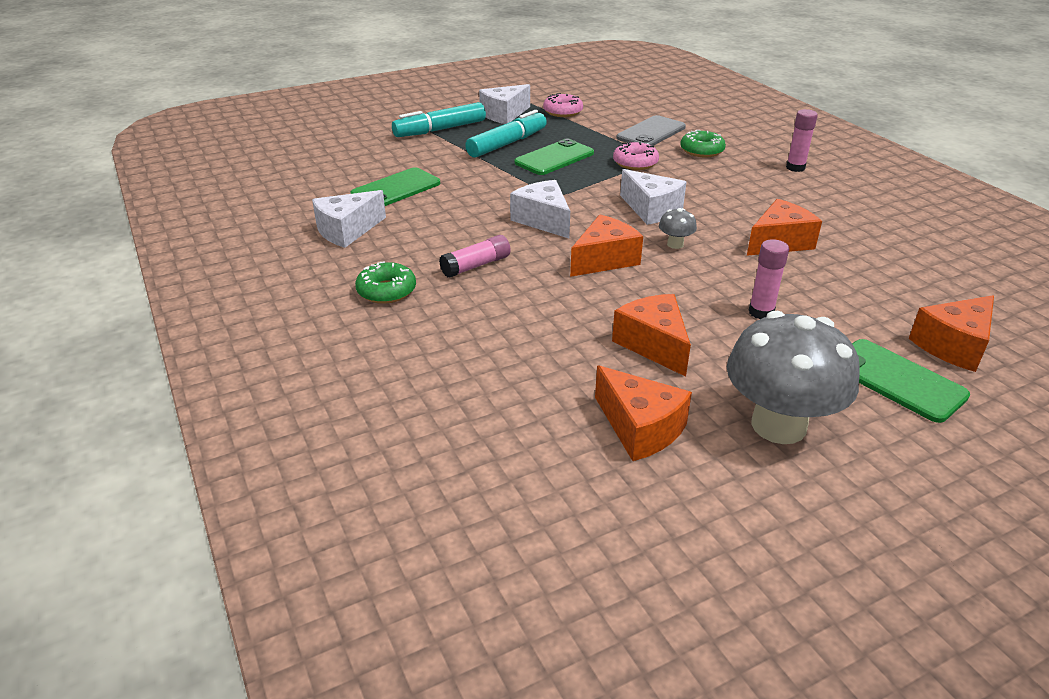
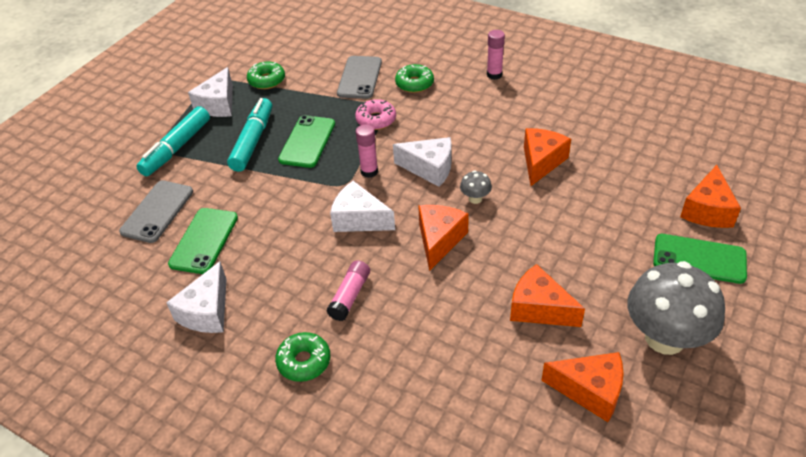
camera: 30 degrees left, 10 degrees up
pink donut [543,93,583,117] -> green donut [247,61,285,89]
pink glue stick [748,239,789,319] -> pink glue stick moved to [356,124,378,178]
none -> grey phone [119,180,193,243]

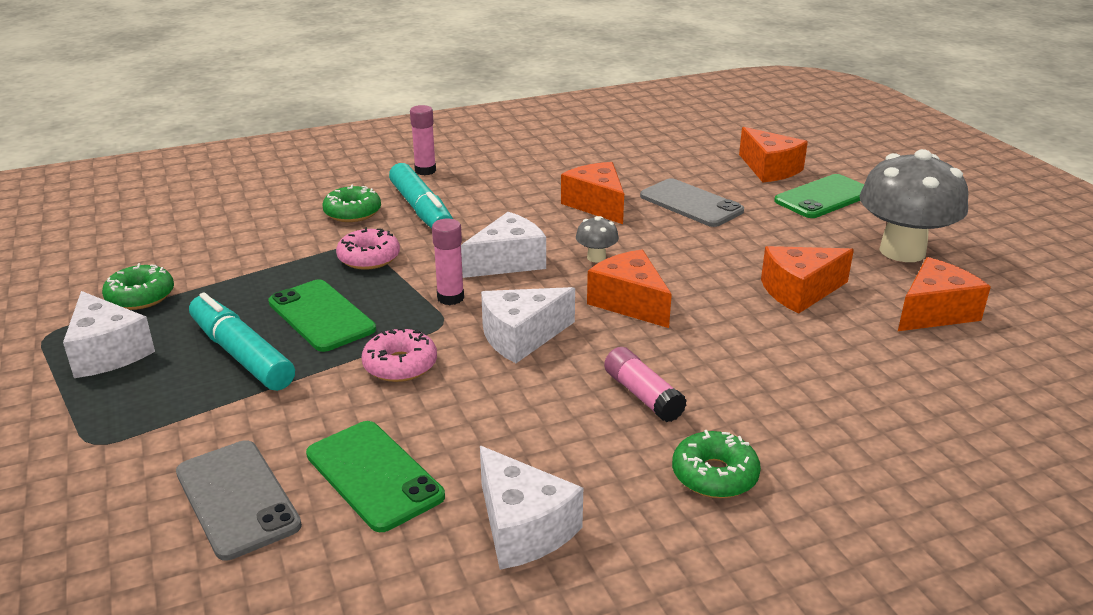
camera: 55 degrees left, 15 degrees down
turquoise marker [136,106,210,176] -> turquoise marker moved to [389,163,453,229]
grey phone [337,56,382,99] -> grey phone moved to [640,178,744,227]
none -> pink donut [362,328,437,382]

